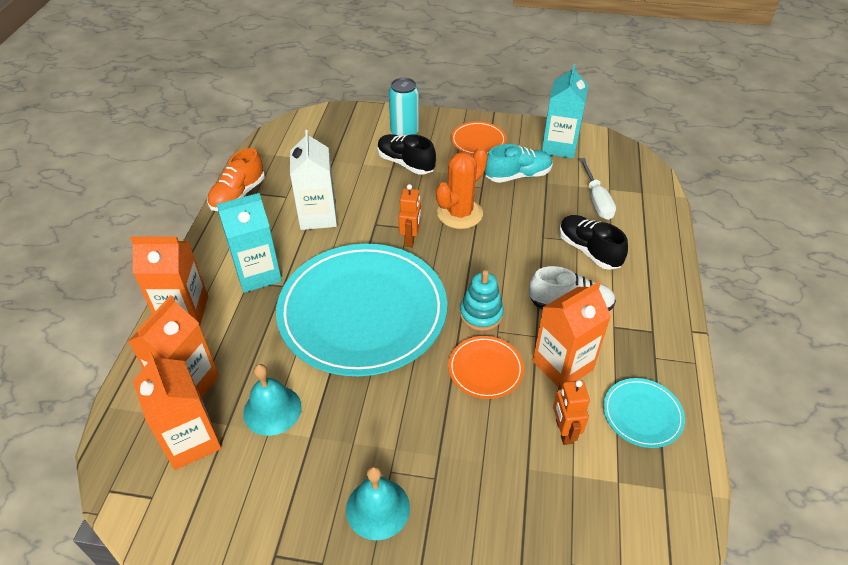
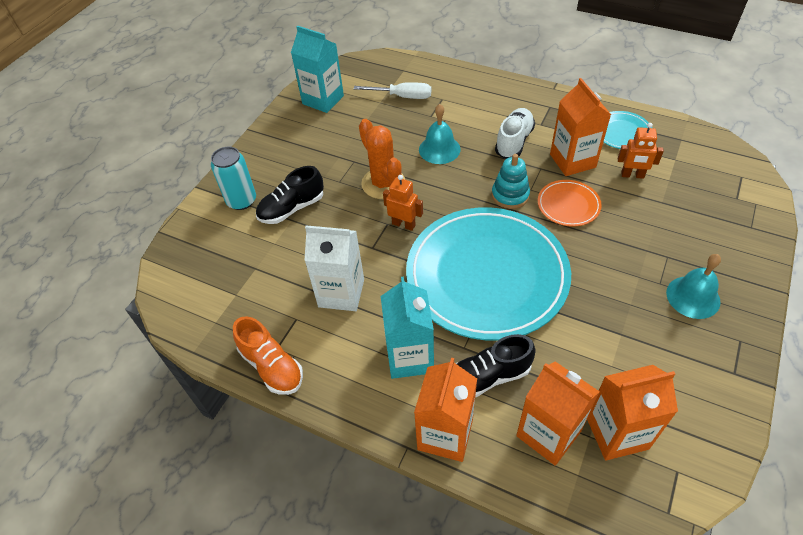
camera: 70 degrees left, 5 degrees up
turquoise bell [243,364,302,436] -> turquoise bell moved to [419,104,461,164]
orange plate [451,121,506,155] -> none
turquoise shoe [485,144,553,183] -> none
black shoe [559,215,628,270] -> black shoe moved to [456,334,536,397]

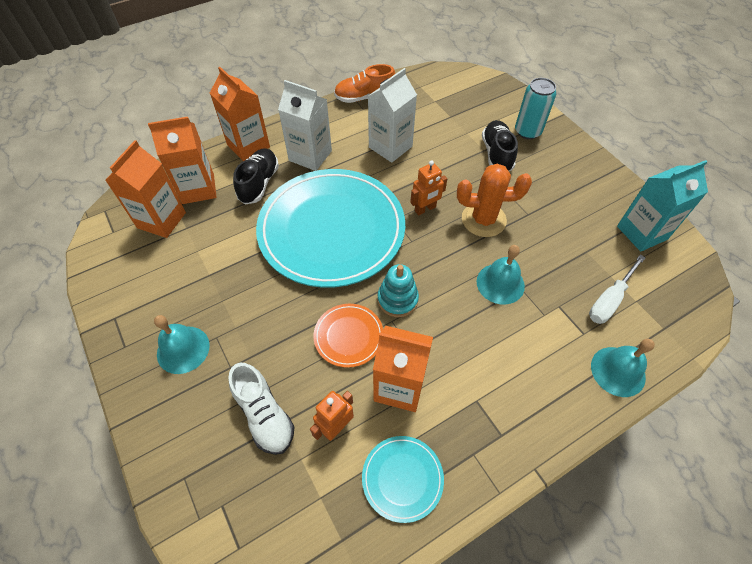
camera: 120 degrees right, 5 degrees up
turquoise carton [381,277,434,379] -> white carton [278,80,332,171]
white shoe [495,108,535,159] -> white shoe moved to [228,363,294,455]
none -> turquoise bell [591,339,655,397]

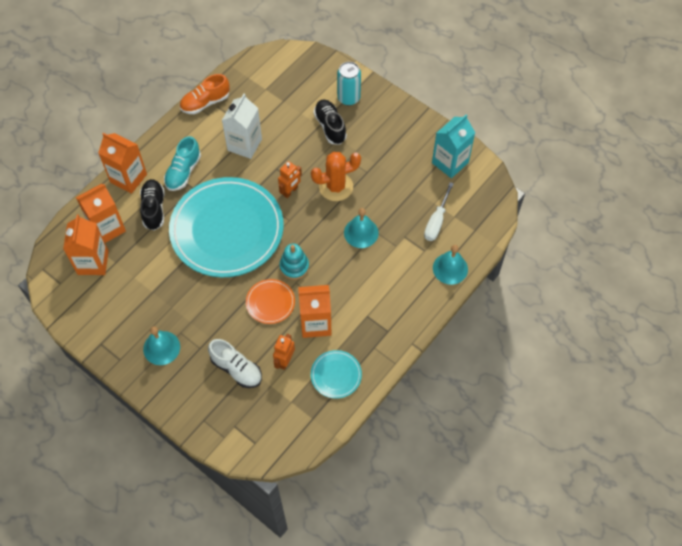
camera: 20 degrees left, 5 degrees up
white carton [278,80,332,171] -> turquoise shoe [164,136,201,191]

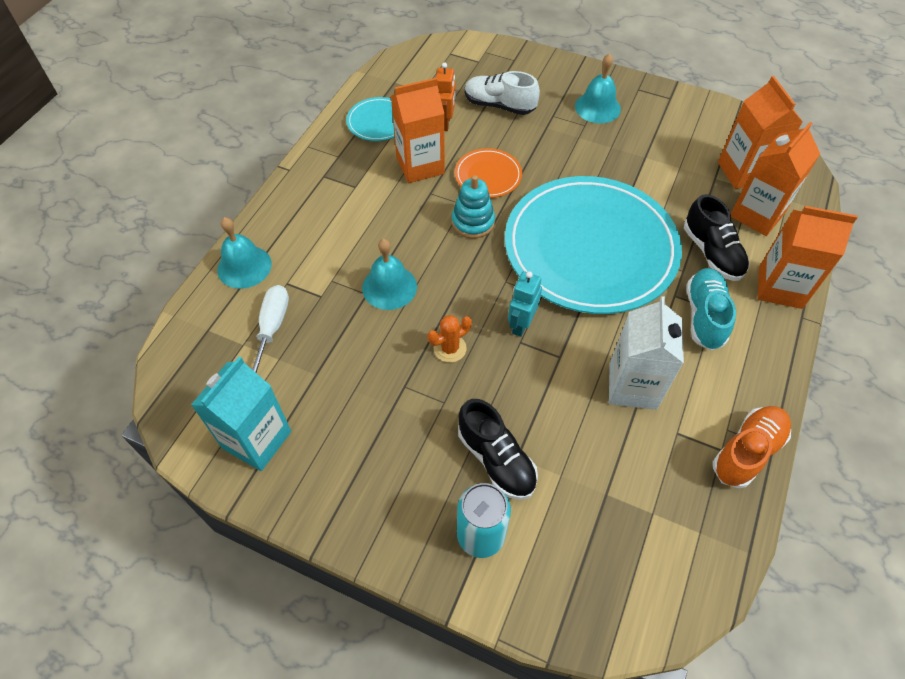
camera: 165 degrees right, 5 degrees down
orange robot [278,161,302,198] -> turquoise robot [508,271,542,337]
orange cactus [311,152,361,201] -> orange cactus [428,315,472,363], size x0.56

